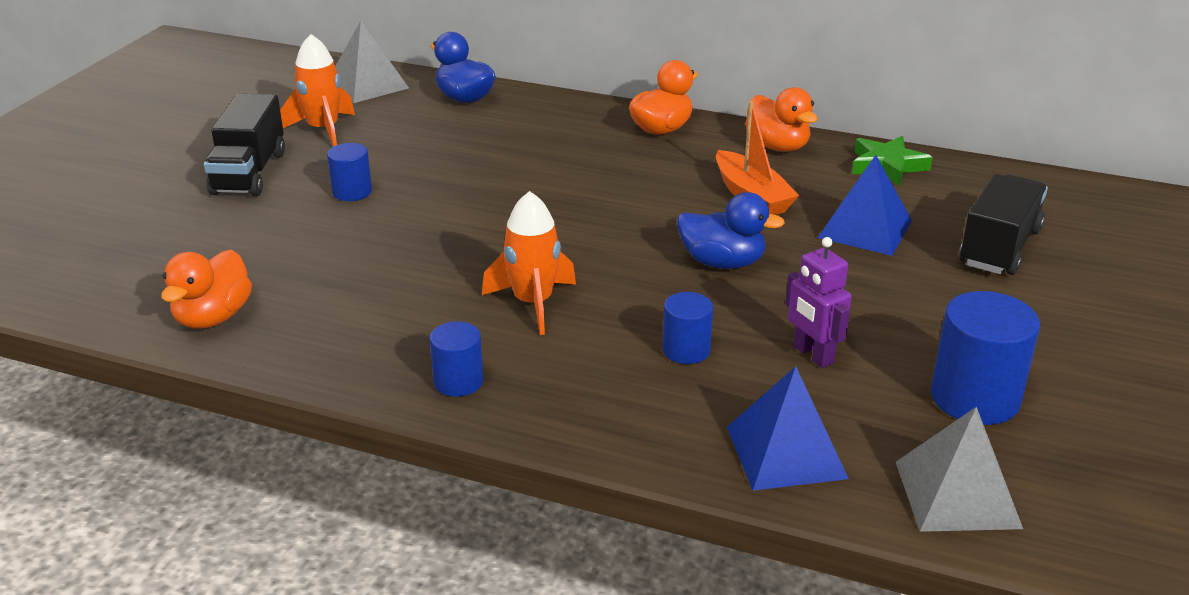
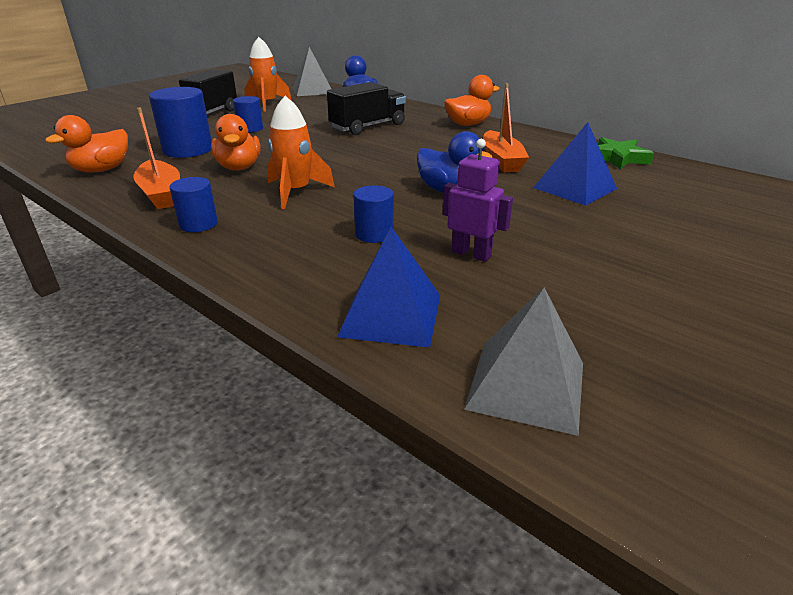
camera: 20 degrees right, 0 degrees up
orange duck [745,87,818,152] -> orange duck moved to [211,114,261,171]
purple robot [785,237,852,368] -> purple robot turned 135 degrees clockwise [443,139,513,262]
blue cylinder [931,291,1040,425] -> blue cylinder moved to [149,87,212,158]
black truck [959,174,1048,275] -> black truck moved to [327,82,406,135]
none -> orange boat [134,107,180,209]

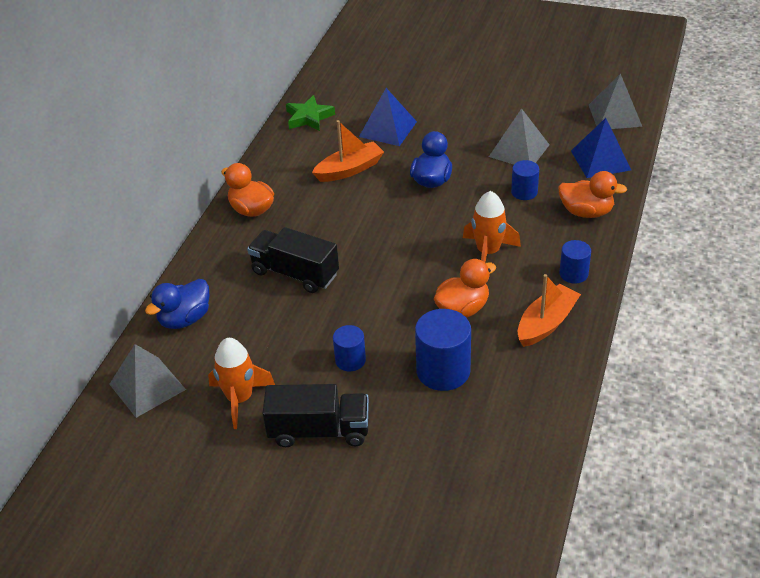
camera: 110 degrees left, 10 degrees up
orange duck [45,115,128,173] -> orange duck moved to [558,171,627,218]
purple robot [443,139,513,262] -> grey pyramid [489,108,549,164]

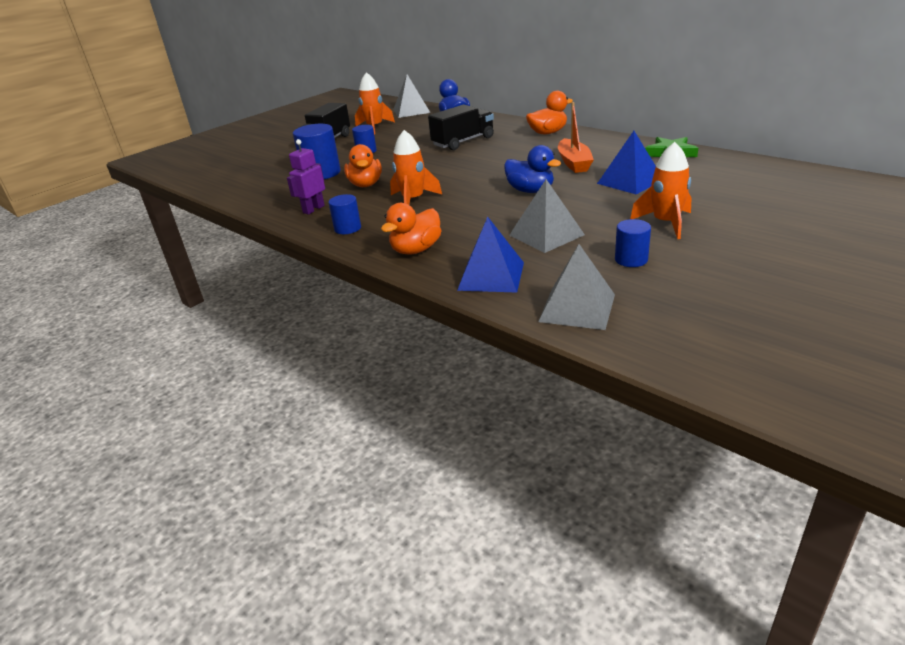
camera: 115 degrees right, 10 degrees down
blue cylinder [511,160,539,200] -> blue cylinder moved to [615,219,651,267]
orange boat [518,274,581,347] -> purple robot [287,139,325,215]
none -> orange rocket [630,142,692,239]

